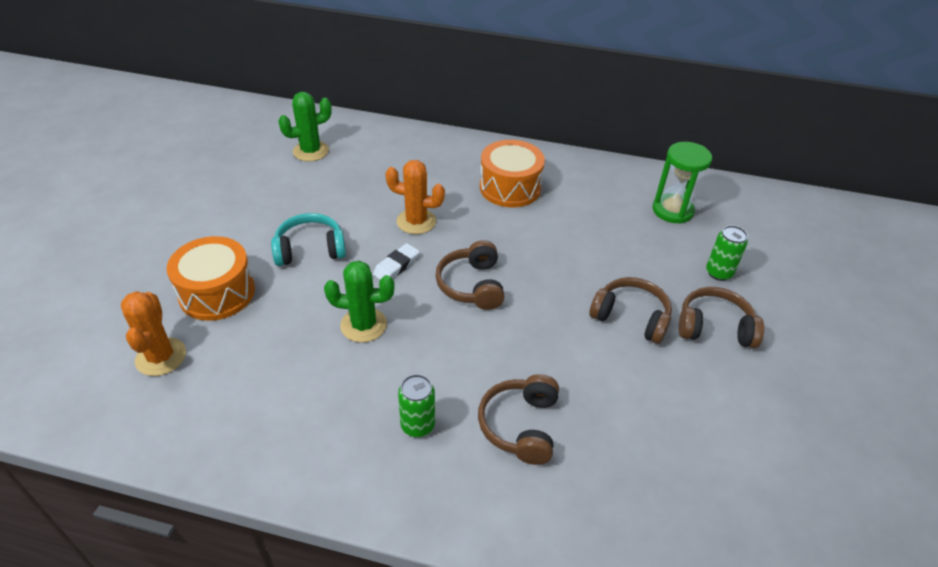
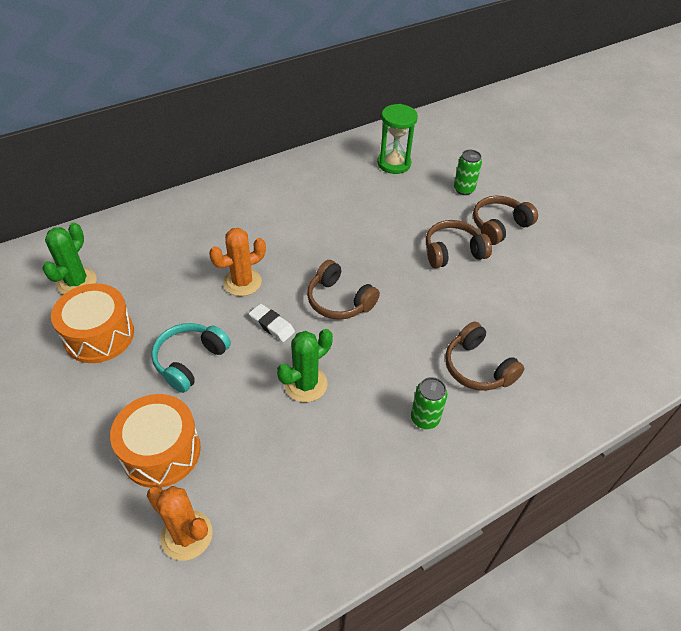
camera: 45 degrees left, 5 degrees up
white eraser [373,243,420,279] -> white eraser turned 45 degrees counterclockwise [249,304,295,342]
orange drum [480,140,545,207] -> orange drum moved to [51,283,134,363]

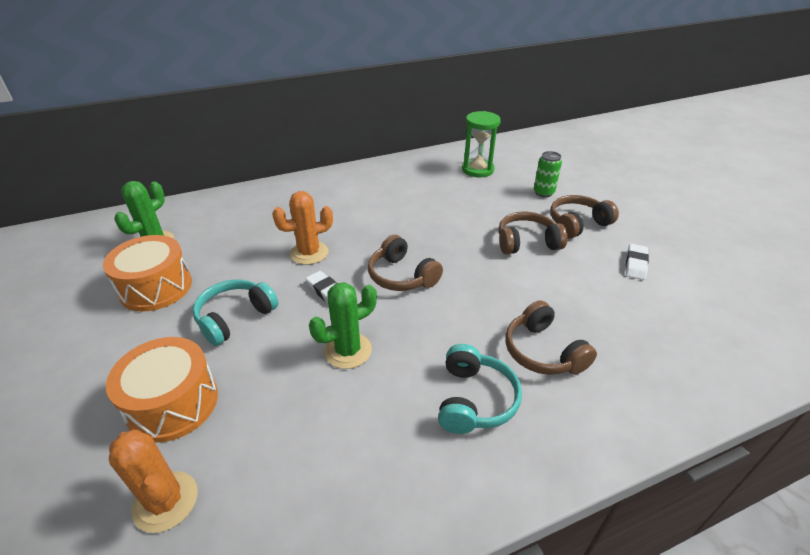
camera: 10 degrees right, 10 degrees down
green can [411,377,447,429] -> turquoise headphones [438,344,522,434]
none -> white eraser [626,244,649,280]

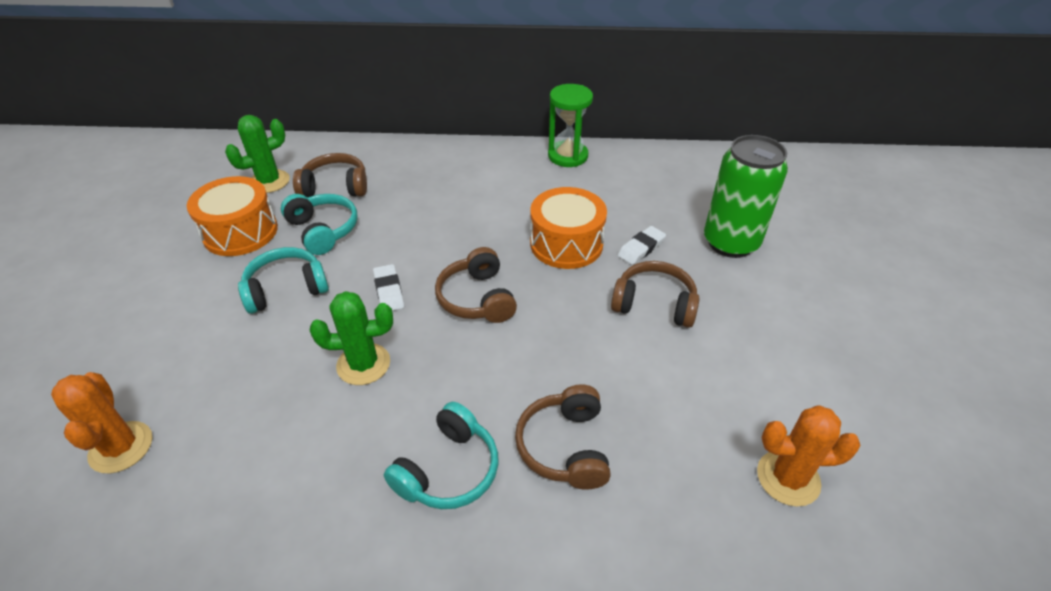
camera: 25 degrees right, 5 degrees up
orange drum [106,337,218,443] -> orange drum moved to [530,187,607,269]
orange cactus [272,191,333,265] -> orange cactus moved to [757,405,861,507]
green hourglass [462,111,501,177] -> green hourglass moved to [548,84,593,167]
green can [534,151,562,197] -> green can [704,135,788,258], size x1.95
brown headphones [550,195,619,239] -> brown headphones moved to [293,153,367,197]
white eraser [626,244,649,280] -> white eraser moved to [618,226,666,265]
none -> turquoise headphones [281,194,358,255]

